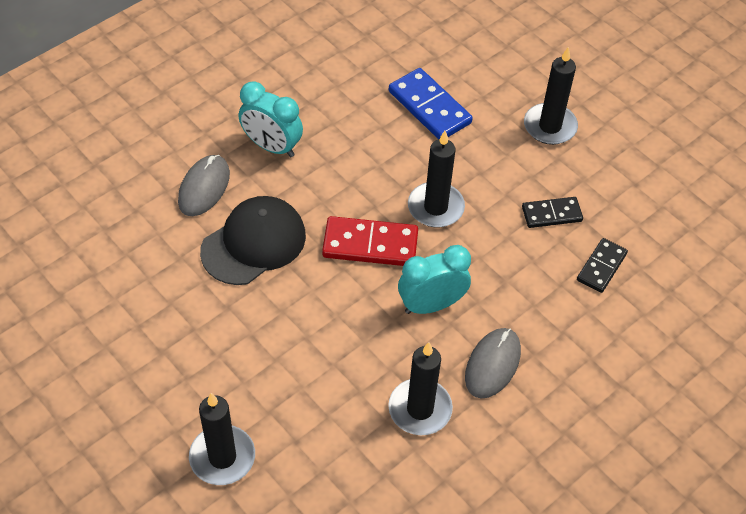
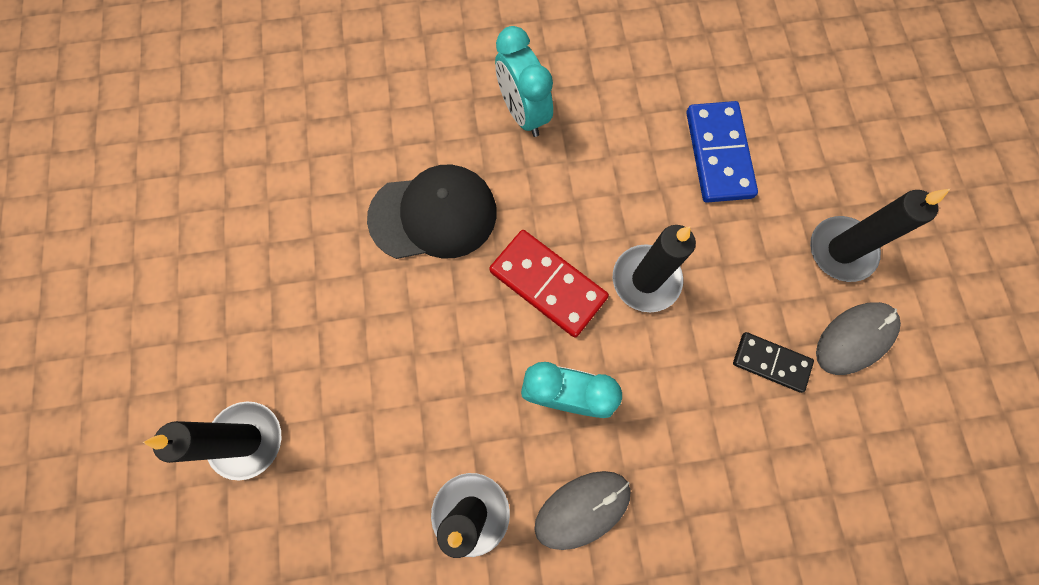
camera: 35 degrees right, 20 degrees up
grey mouse [178,155,230,216] -> grey mouse moved to [816,302,901,375]
black domino [577,238,628,293] -> none

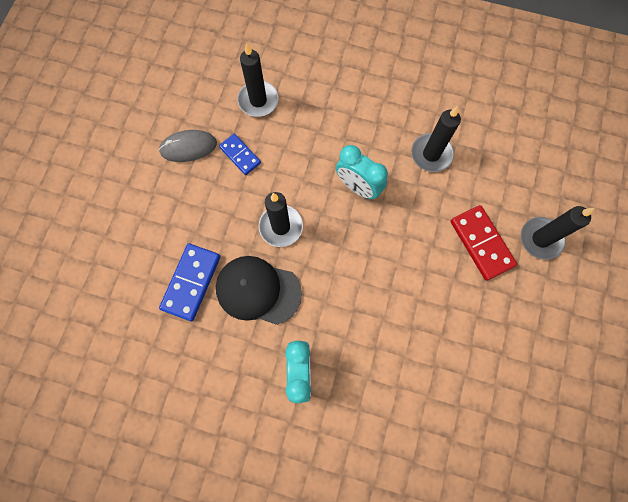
camera: 155 degrees left, 0 degrees up
black cap [367,165,497,259] -> black cap moved to [216,256,302,325]
red domino [489,230,609,337] -> red domino moved to [450,205,517,281]
grey mouse [534,471,631,550] -> none
black domino [733,332,814,393] -> blue domino [219,134,261,175]
black candle [810,188,951,282] -> black candle moved to [237,43,279,117]

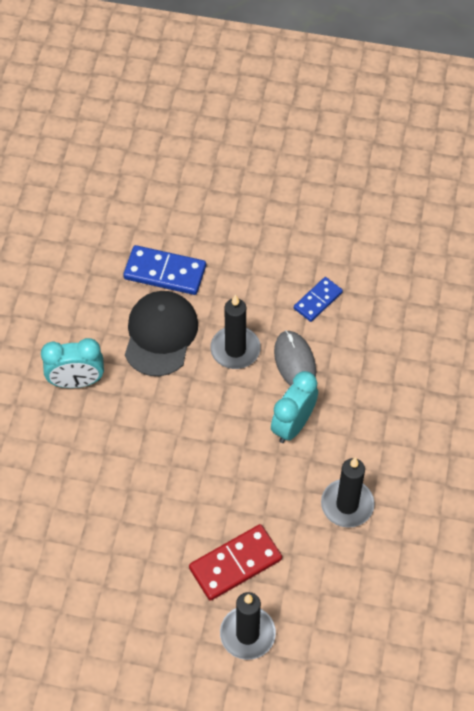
camera: 85 degrees right, 15 degrees down
grey mouse [159,130,217,162] -> grey mouse moved to [274,330,316,386]
black candle [237,43,279,117] -> none

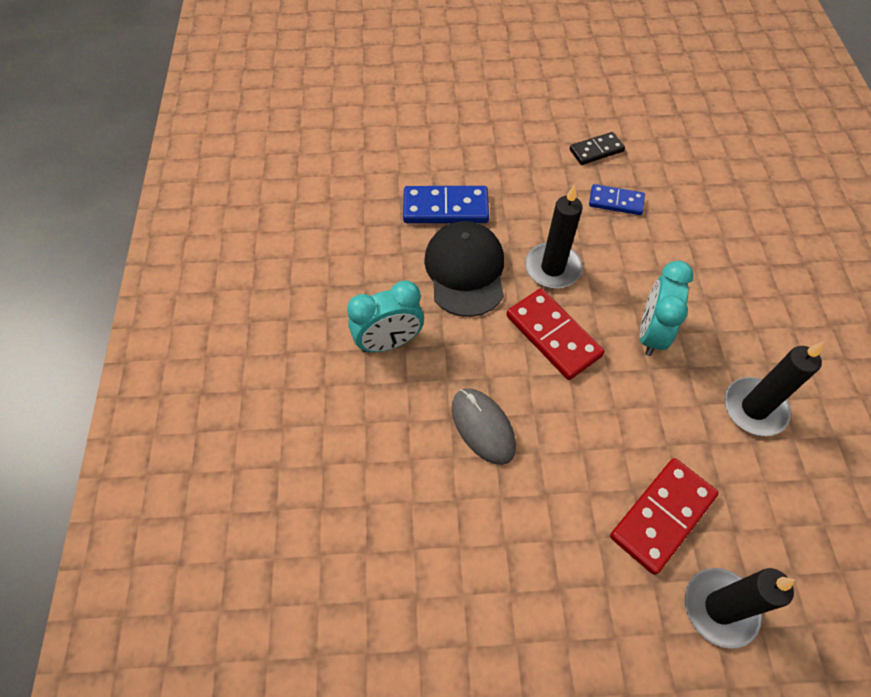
camera: 15 degrees left, 0 degrees up
grey mouse [274,330,316,386] -> grey mouse moved to [452,388,516,465]
blue domino [294,277,343,322] -> blue domino turned 75 degrees clockwise [589,184,645,215]
none -> red domino [506,288,604,380]
none -> black domino [570,132,625,165]

